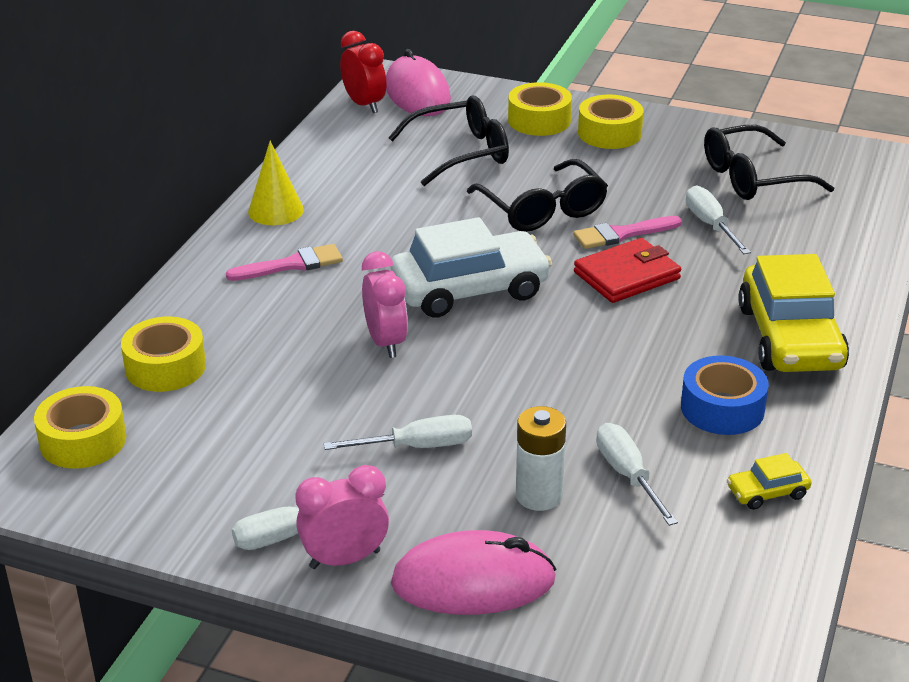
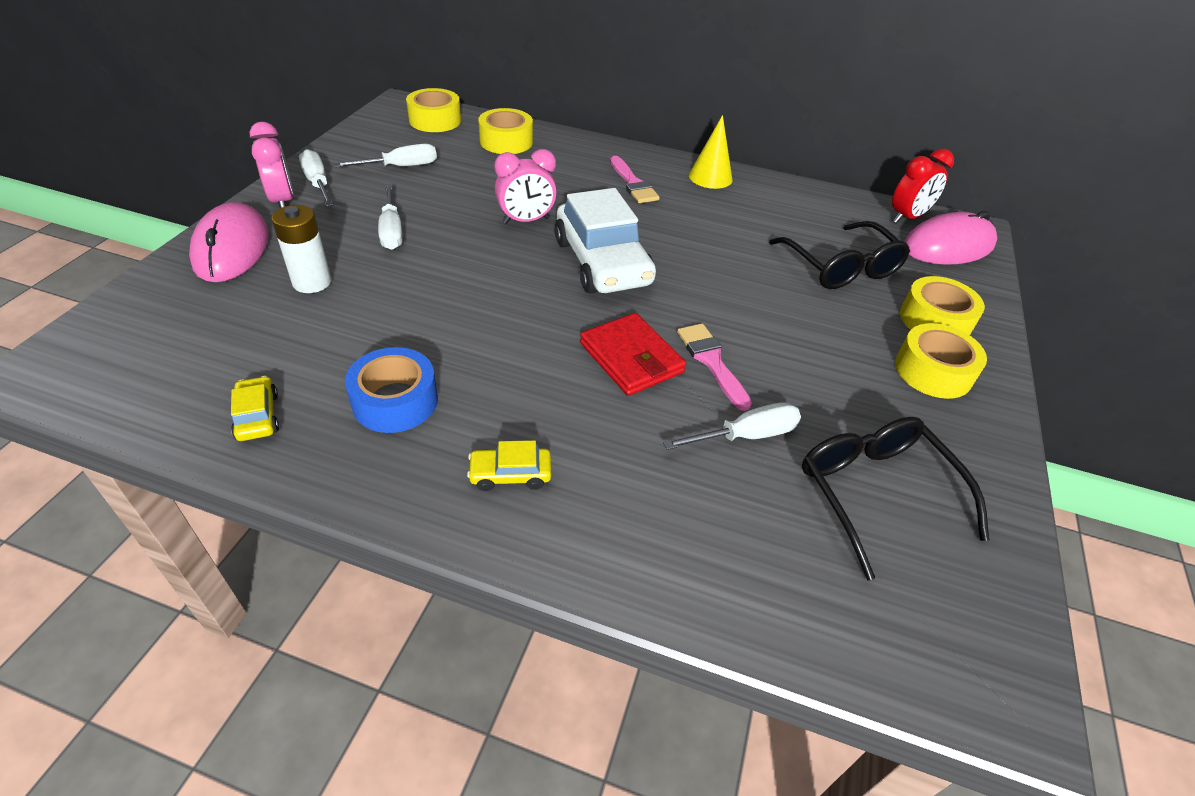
camera: 85 degrees right, 10 degrees up
black glasses [467,159,608,232] -> none
white screwdriver [596,423,678,526] -> white screwdriver moved to [334,144,437,167]
yellow car [738,254,849,372] -> yellow car [467,440,551,491], size x0.44

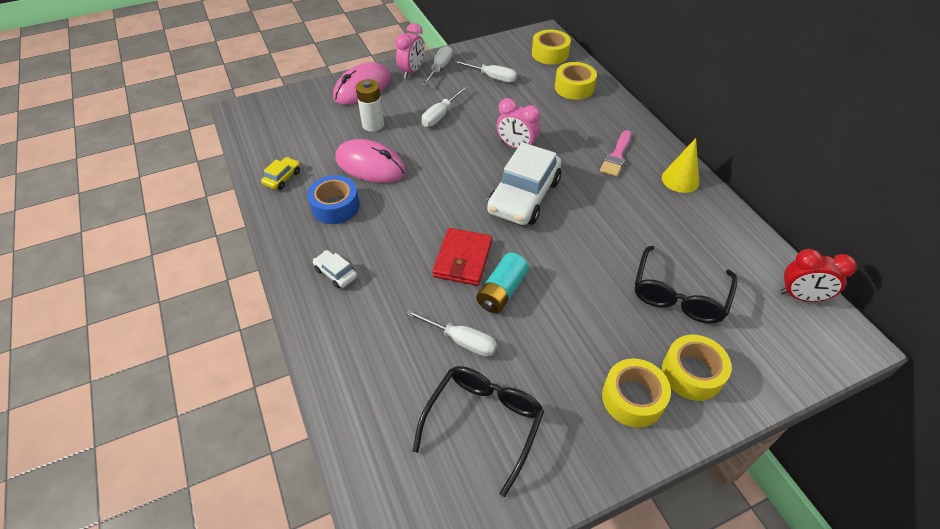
camera: 50 degrees right, 5 degrees up
yellow car [467,440,551,491] -> white car [313,250,357,289]
pink brush [677,323,752,411] -> turquoise battery [476,253,529,313]
pink mouse [904,211,997,265] -> pink mouse moved to [335,139,406,183]

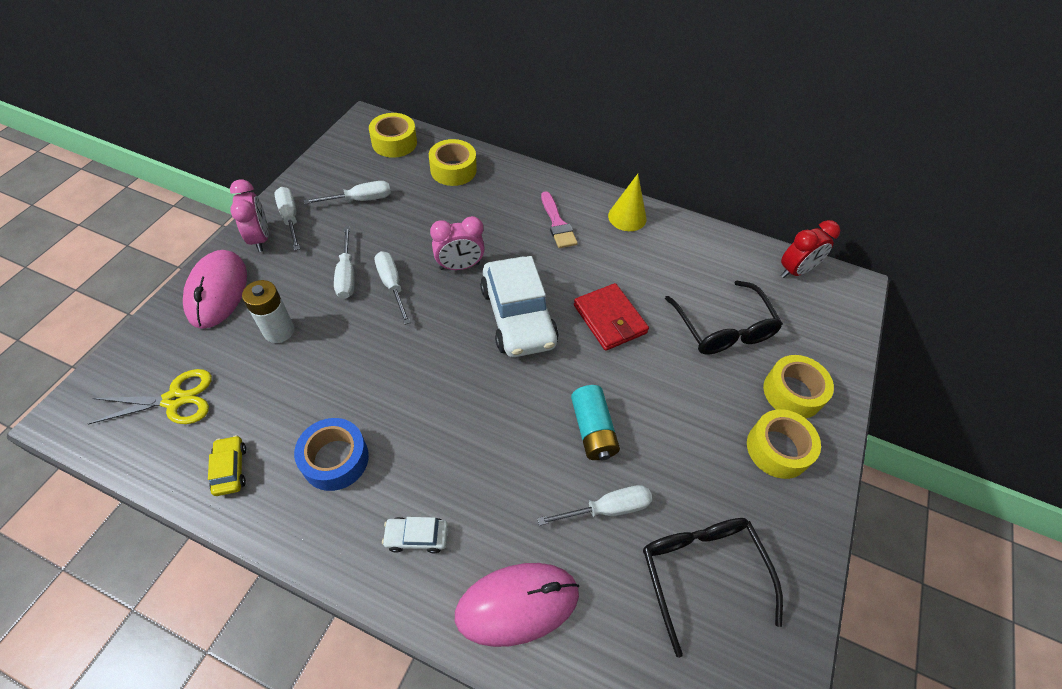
camera: 45 degrees left, 5 degrees up
pink mouse [335,139,406,183] -> pink mouse moved to [455,563,579,647]
red wallet [432,228,492,286] -> red wallet moved to [574,283,649,351]
none -> yellow scissors [88,369,212,424]
none -> white screwdriver [375,251,411,325]

